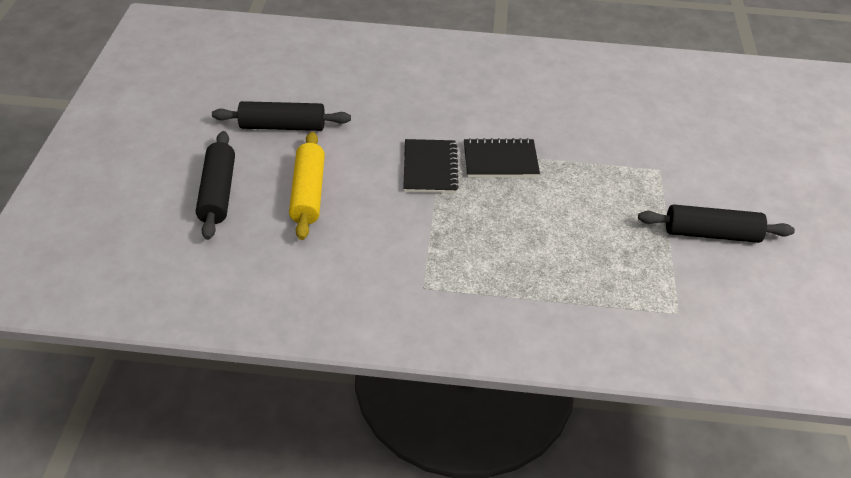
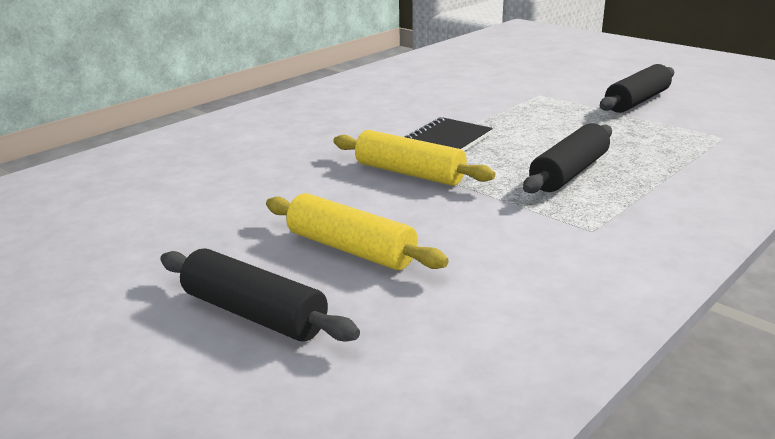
camera: 50 degrees left, 20 degrees down
black rolling pin [212,101,351,131] -> black rolling pin moved to [523,123,612,193]
black notebook [403,139,459,193] -> yellow rolling pin [333,130,495,186]

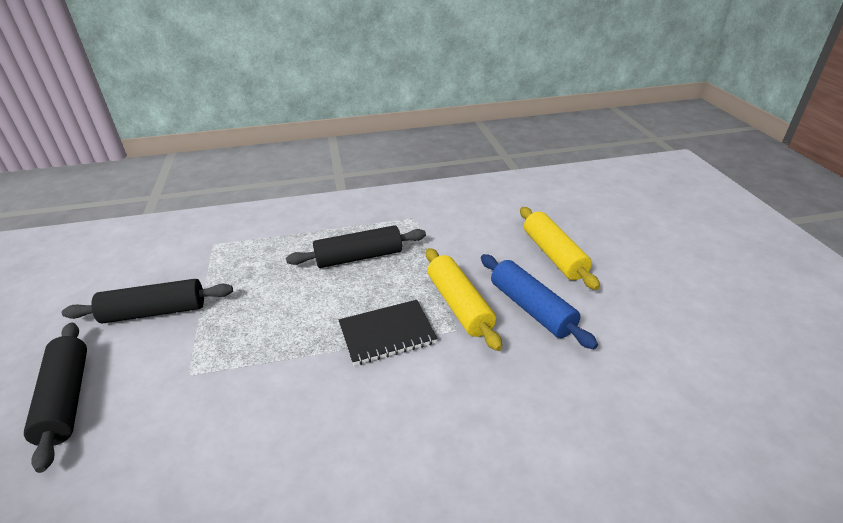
camera: 145 degrees left, 10 degrees up
black rolling pin [160,248,360,342] -> black rolling pin moved to [24,323,87,473]
none -> blue rolling pin [481,254,598,349]

